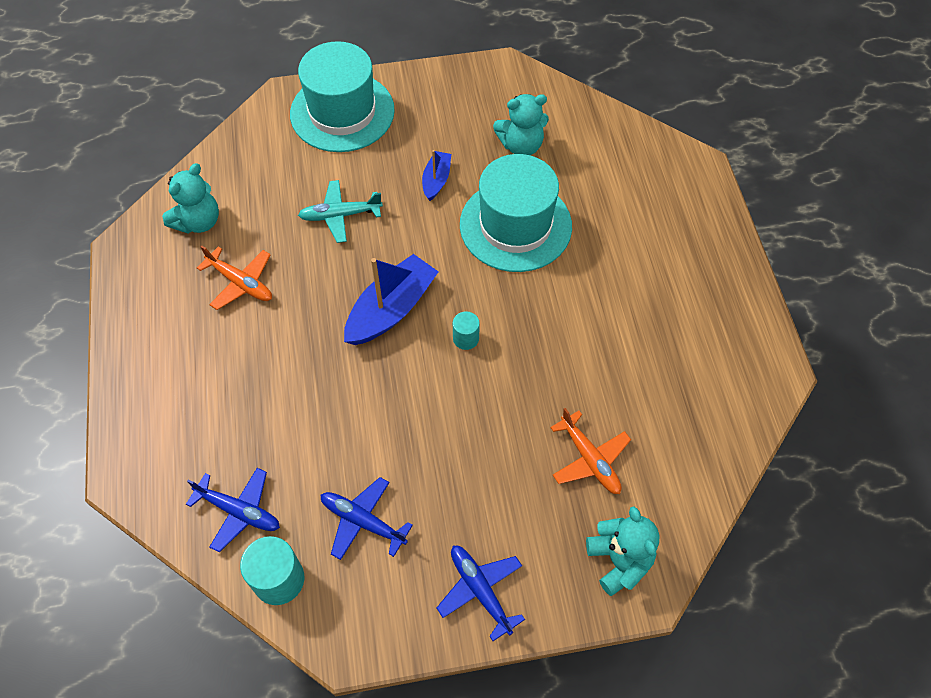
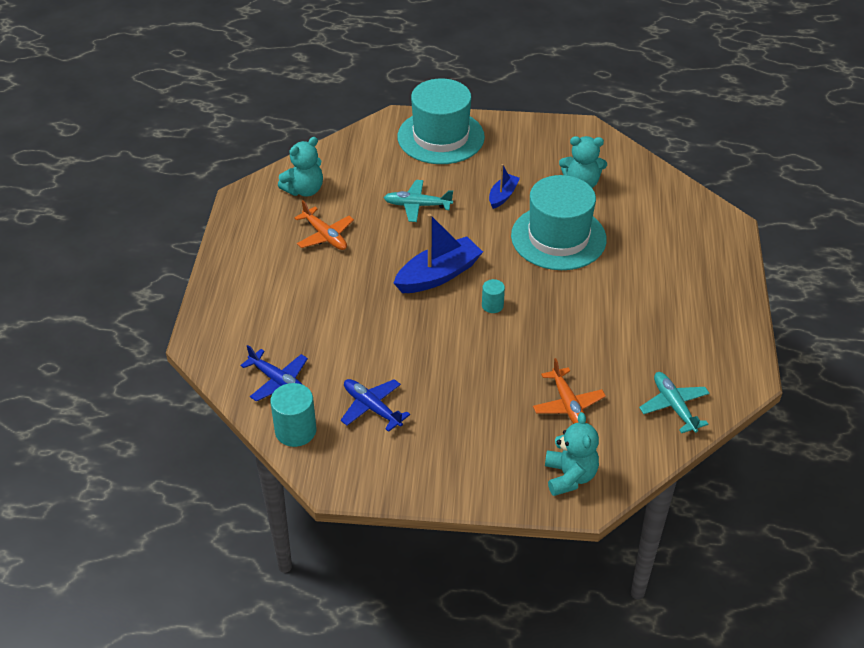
camera: 15 degrees right, 15 degrees down
blue plane [437,546,525,641] -> none
none -> turquoise plane [639,372,710,433]

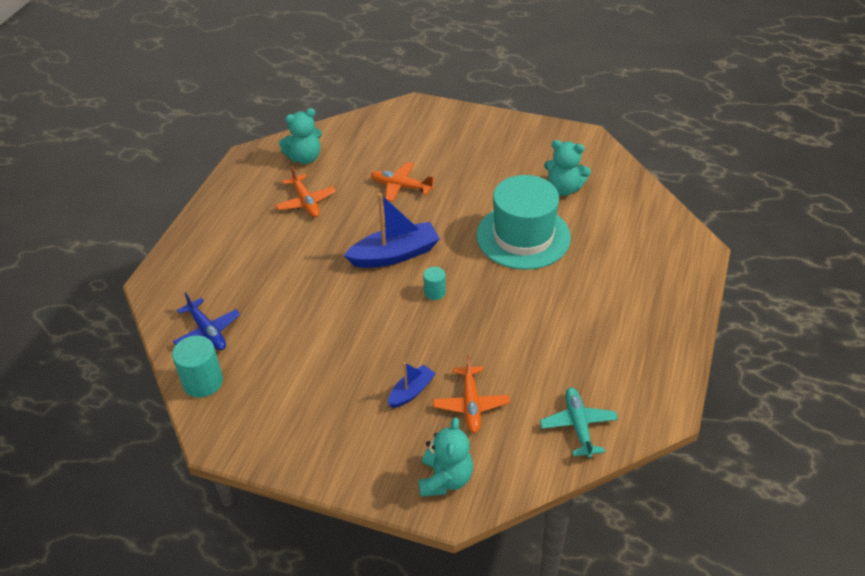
camera: 15 degrees right, 0 degrees up
blue plane [341,379,410,432] -> none
turquoise plane [384,180,453,222] -> orange plane [371,162,435,202]
turquoise hat [397,79,485,164] -> none
blue boat [489,164,520,209] -> blue boat moved to [388,362,436,408]

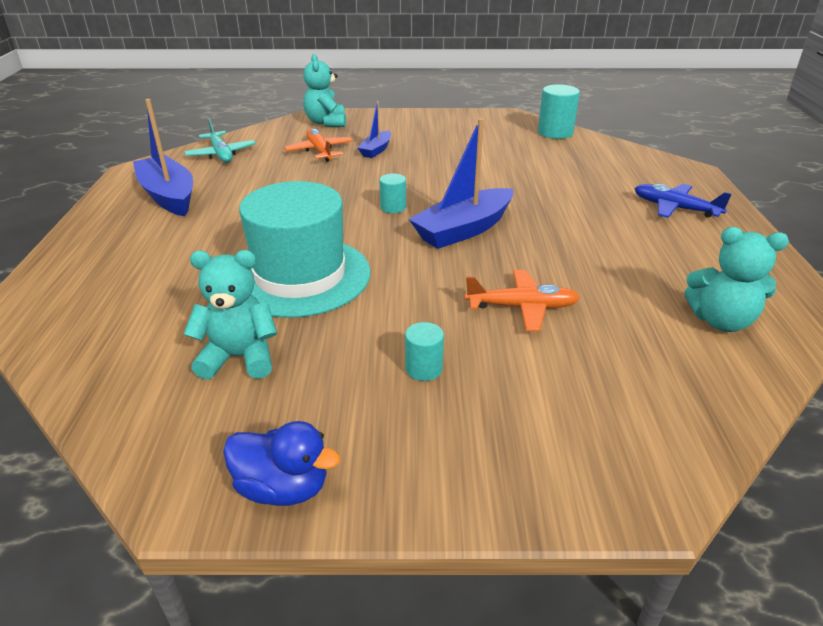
camera: 160 degrees right, 10 degrees down
blue plane [173,292,240,350] -> blue plane moved to [634,184,732,218]
orange plane [276,166,336,217] -> none
turquoise teddy bear [279,108,322,164] -> turquoise teddy bear turned 120 degrees counterclockwise [684,227,789,332]
none -> blue boat [133,99,193,216]
none -> blue duck [223,421,340,506]
none -> turquoise cylinder [405,322,444,381]

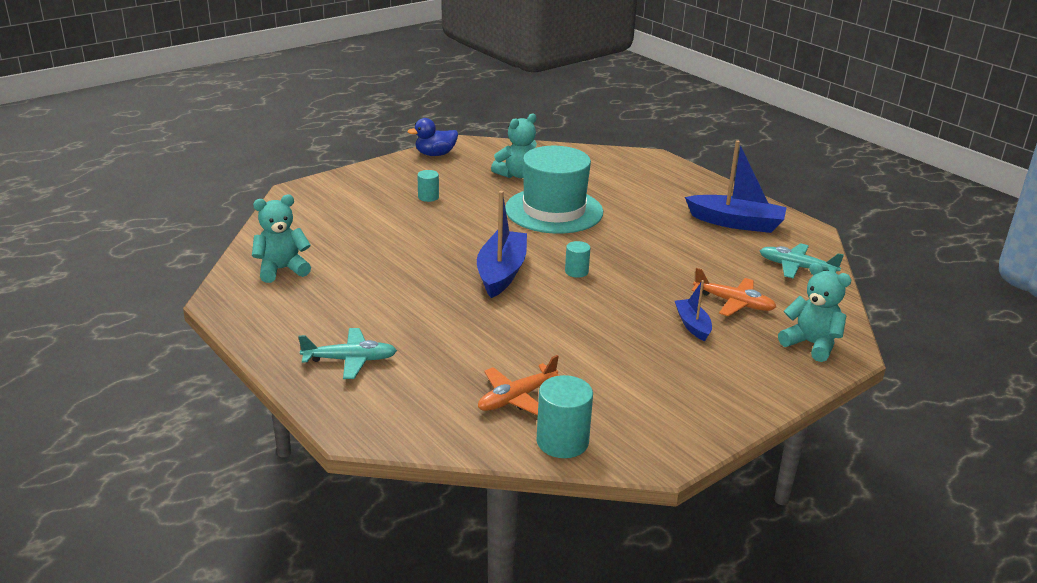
camera: 140 degrees right, 5 degrees down
orange plane [465,270,580,331] -> orange plane moved to [478,355,560,416]
blue plane [634,184,732,218] -> turquoise plane [298,328,397,379]

